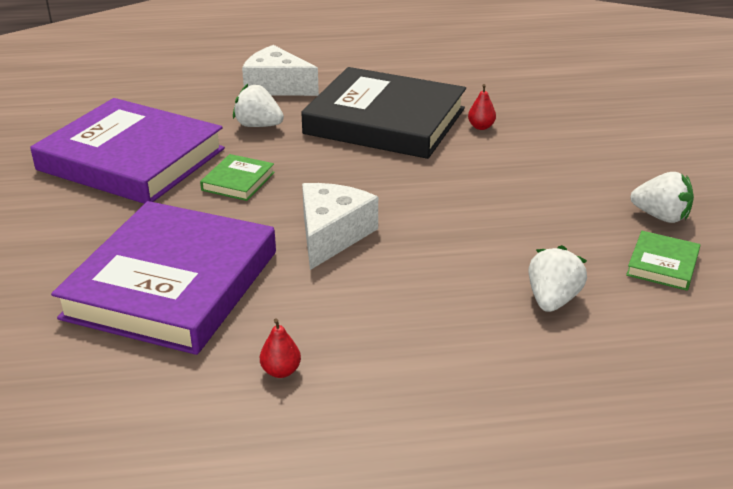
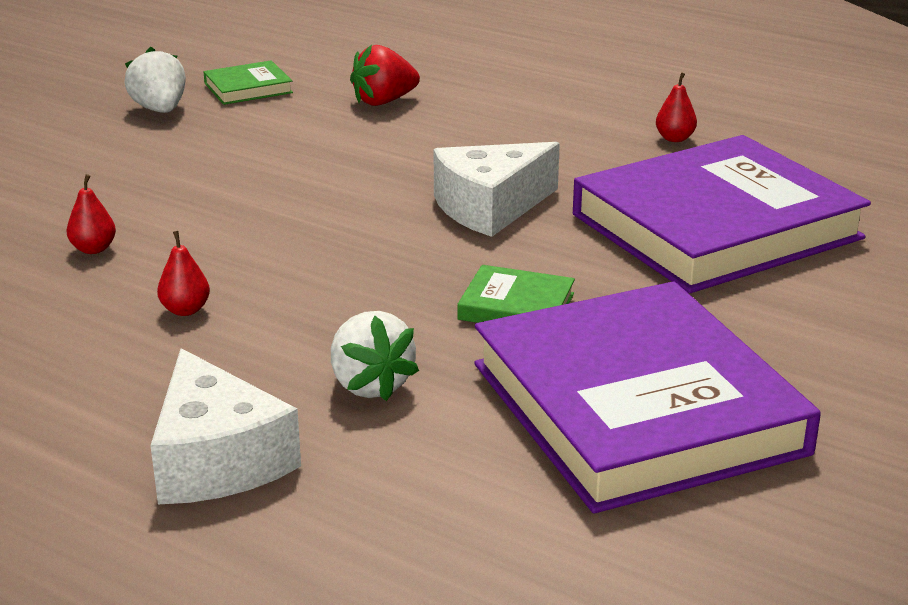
camera: 140 degrees left, 5 degrees down
green book [200,154,275,201] -> green book turned 45 degrees clockwise [458,265,575,323]
black book [301,67,466,159] -> red pear [157,231,210,316]
white strawberry [528,245,587,312] -> red strawberry [350,45,420,106]

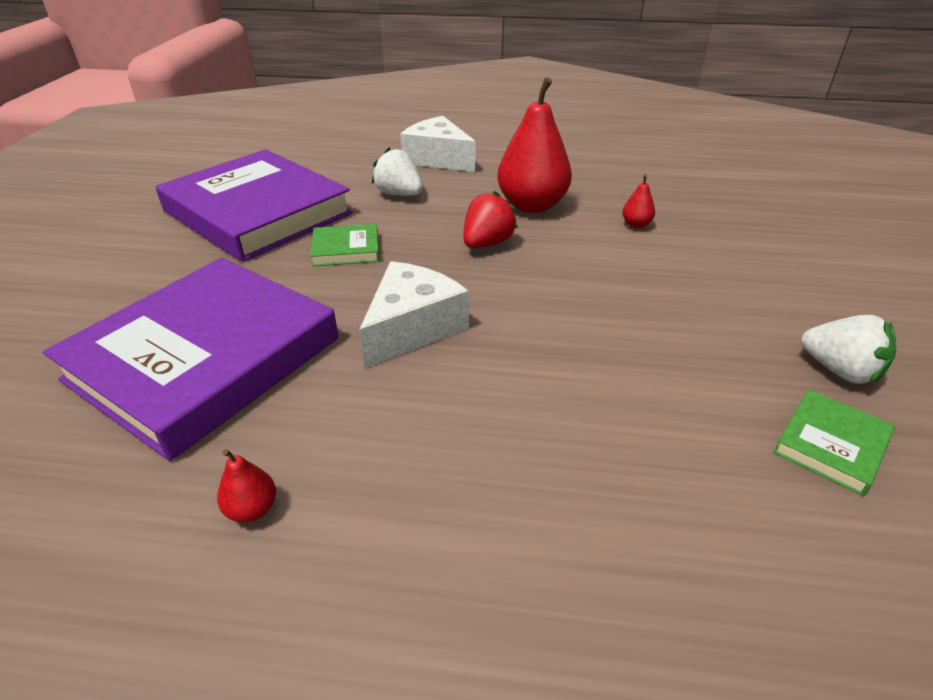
camera: 155 degrees right, 10 degrees up
red pear [157,231,210,316] -> red pear [497,77,572,213], size x2.40
red strawberry [350,45,420,106] -> red strawberry moved to [463,191,518,248]

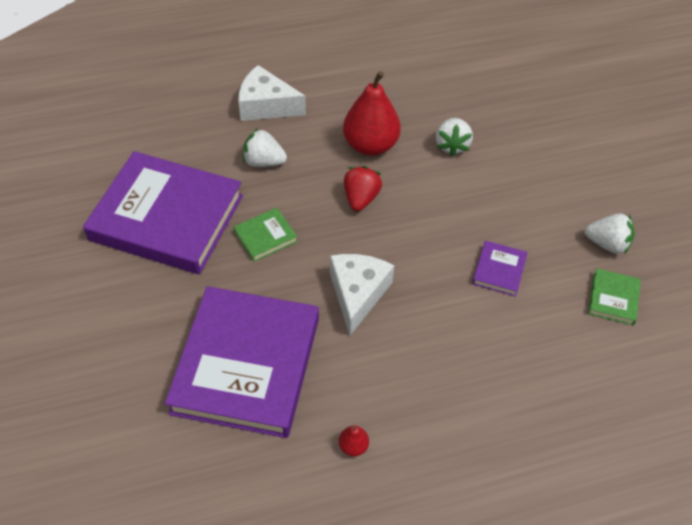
camera: 25 degrees left, 15 degrees up
red pear [622,174,655,228] -> white strawberry [436,118,473,157]
none -> purple book [472,241,528,297]

